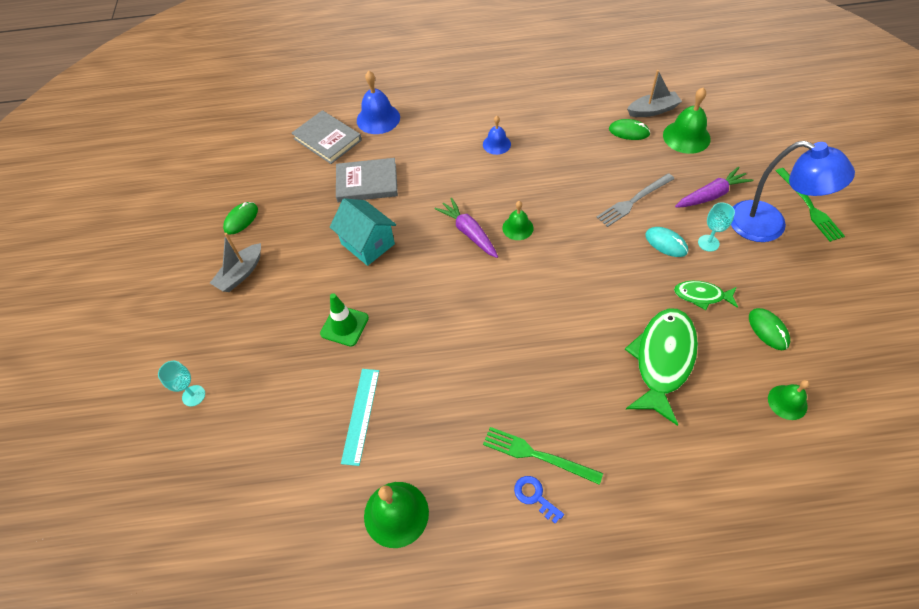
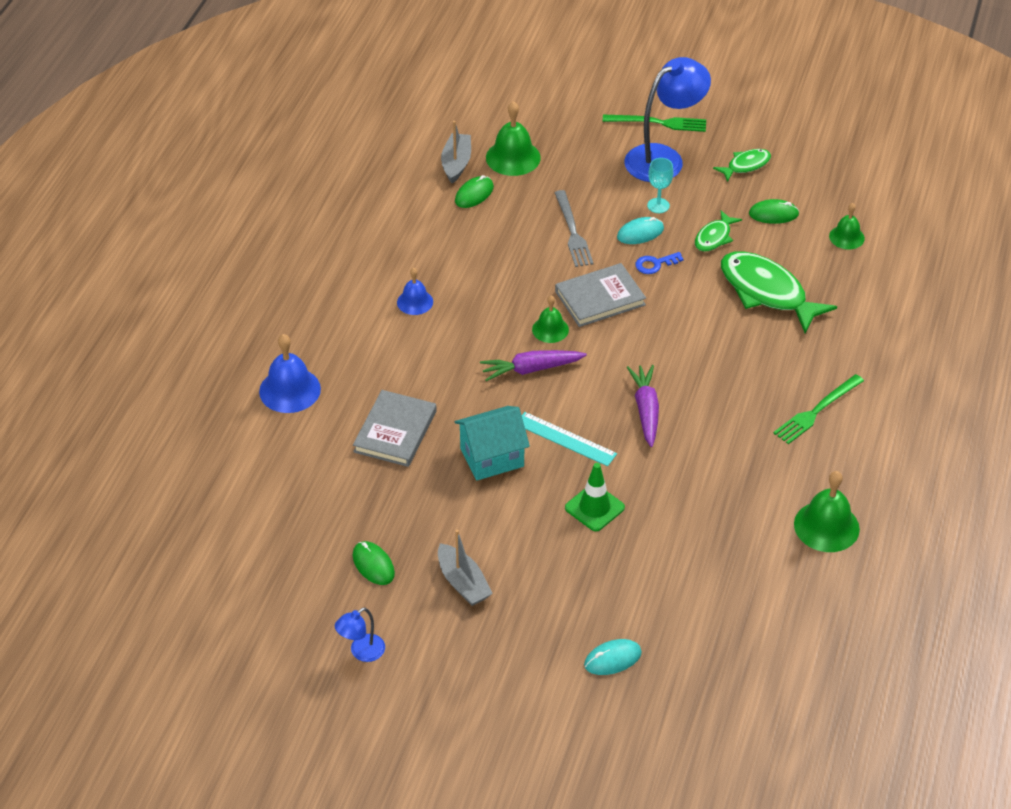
camera: 70 degrees left, 10 degrees down
turquoise goblet [158,361,205,407] -> turquoise mouse [584,639,642,675]
grey book [292,110,362,164] -> grey book moved to [555,263,646,327]
turquoise ruler [341,369,379,466] -> turquoise ruler moved to [522,412,617,466]
blue key [514,476,564,524] -> blue key moved to [635,252,684,274]
purple carrot [675,167,753,208] -> purple carrot moved to [627,365,659,447]
none -> blue lamp [335,608,385,662]
none -> green fish [713,149,771,182]

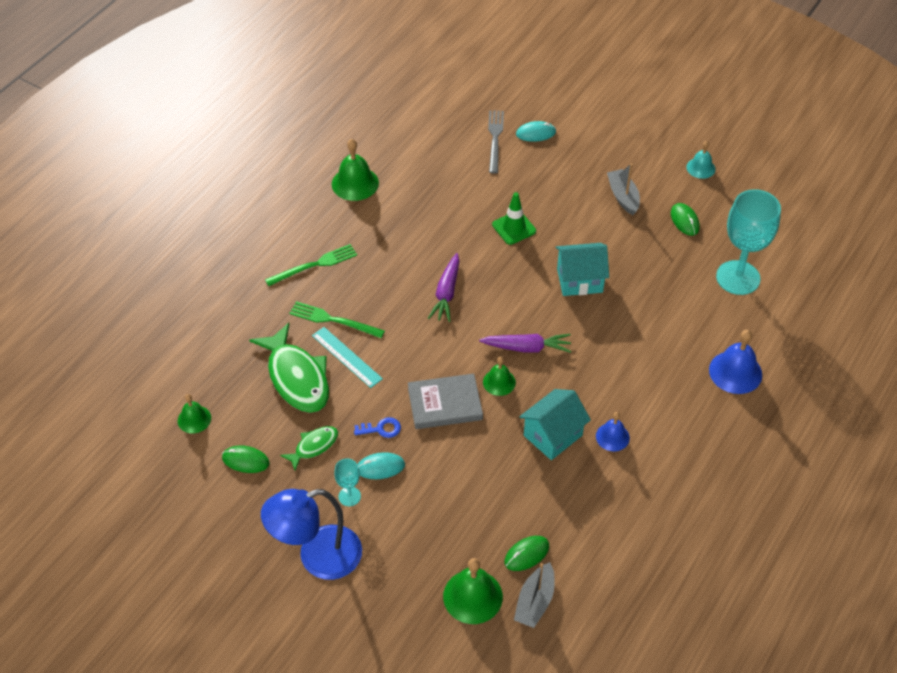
camera: 165 degrees left, 5 degrees up
blue lamp [335,608,385,662] -> turquoise bell [687,141,715,179]
grey book [353,390,437,467] -> none
turquoise ruler [522,412,617,466] -> turquoise ruler moved to [312,327,383,388]
grey fork [554,190,594,267] -> grey fork moved to [488,110,504,174]
green fork [603,115,706,132] -> green fork moved to [289,301,385,338]
green fish [713,149,771,182] -> none
none -> turquoise house [519,389,591,460]
none -> turquoise goblet [716,189,781,295]

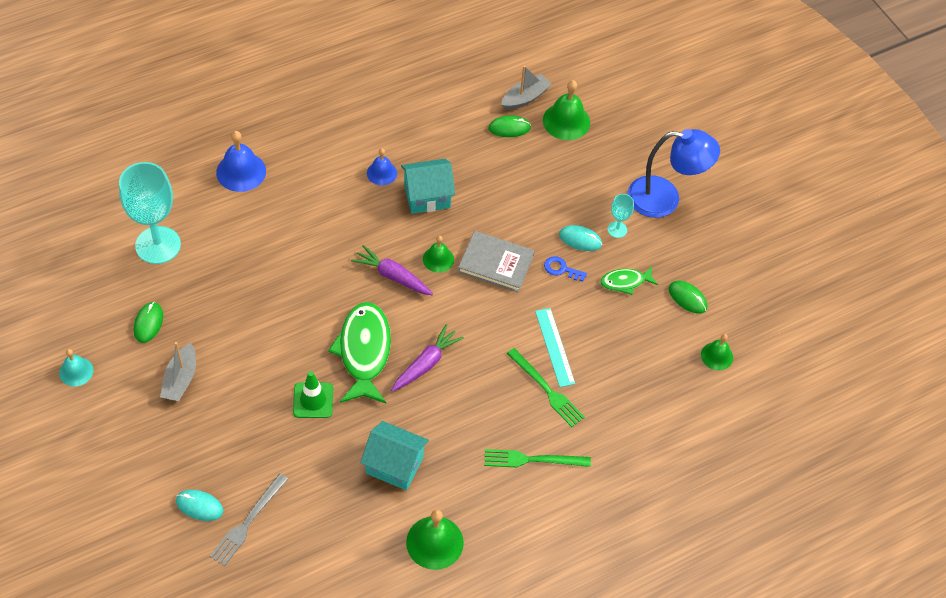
camera: 155 degrees left, 5 degrees up
green fish [249,323,329,413] -> green fish moved to [328,302,391,403]
turquoise house [556,243,609,296] -> turquoise house moved to [360,421,429,490]

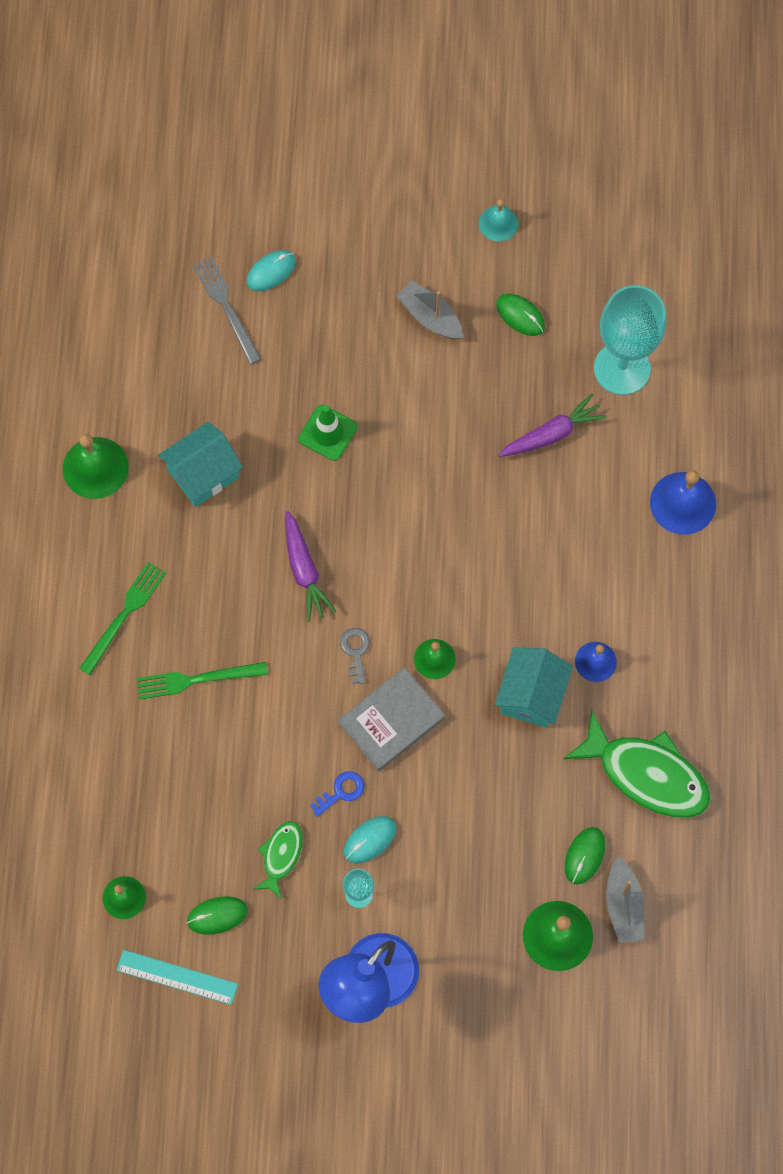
camera: 125 degrees right, 15 degrees up
green fish [328,302,391,403] -> green fish moved to [564,710,711,818]
purple carrot [351,245,433,295] -> purple carrot moved to [498,394,607,457]
turquoise ruler [535,308,575,387] -> turquoise ruler moved to [117,950,238,1005]
none -> grey key [340,628,370,684]

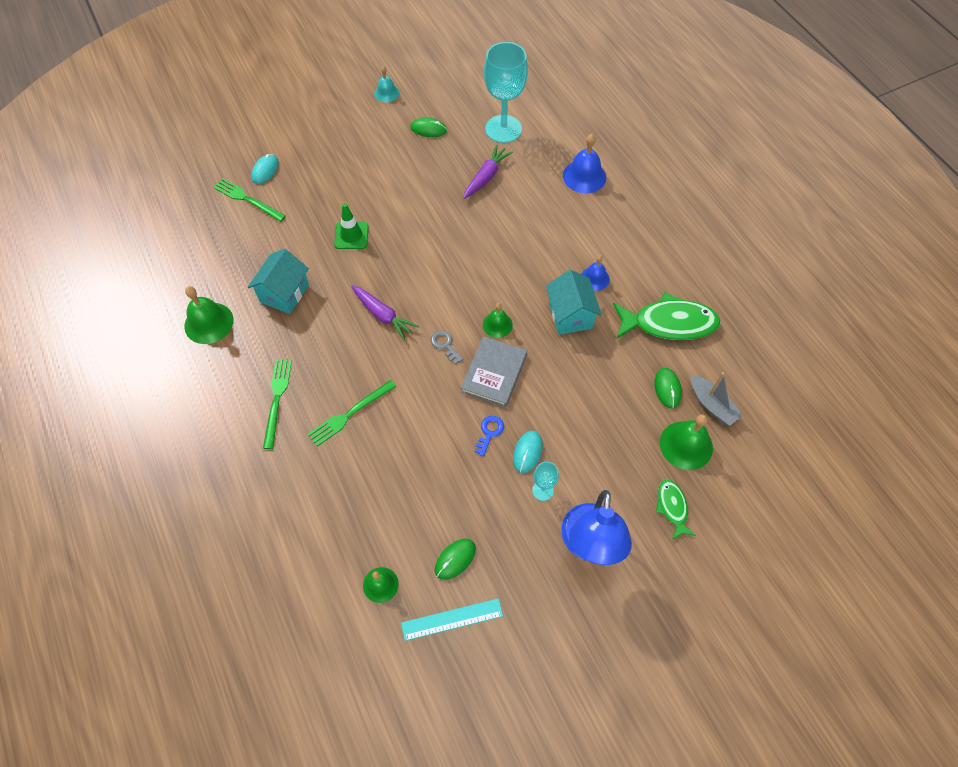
camera: 30 degrees left, 10 degrees down
grey fork [193,256,261,365] -> green fork [213,178,286,222]
green fish [254,821,303,899] -> green fish moved to [656,479,696,540]
grey boat [397,281,463,339] -> none

